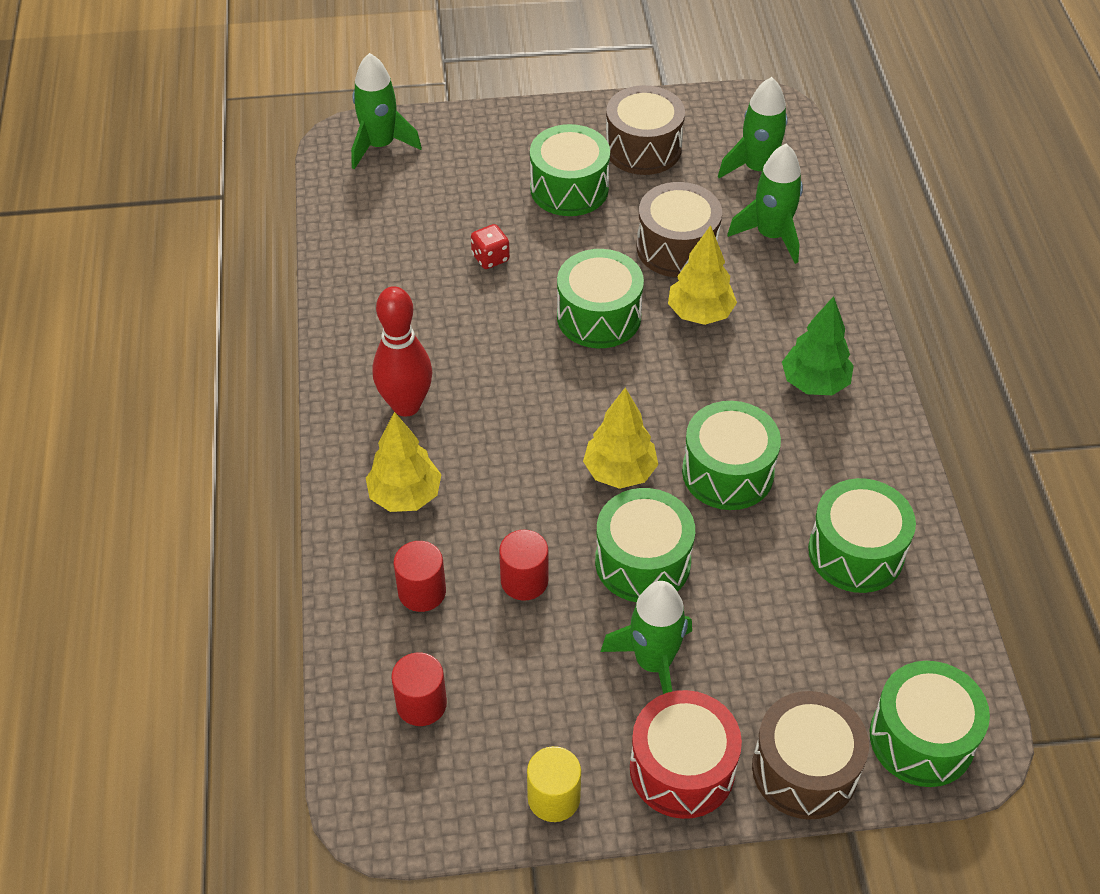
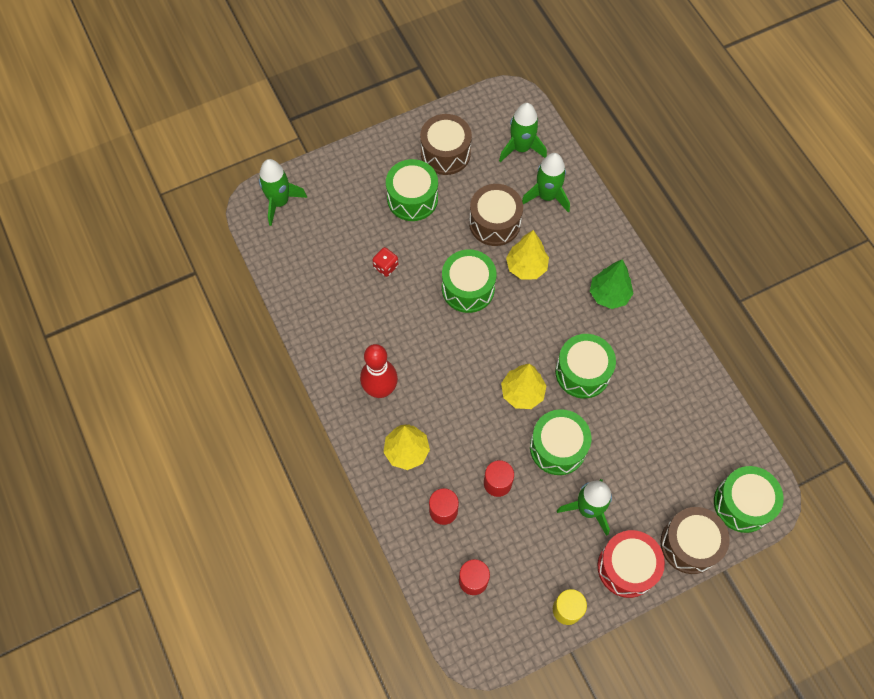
camera: 20 degrees left, 15 degrees up
green drum [808,478,916,593] -> none

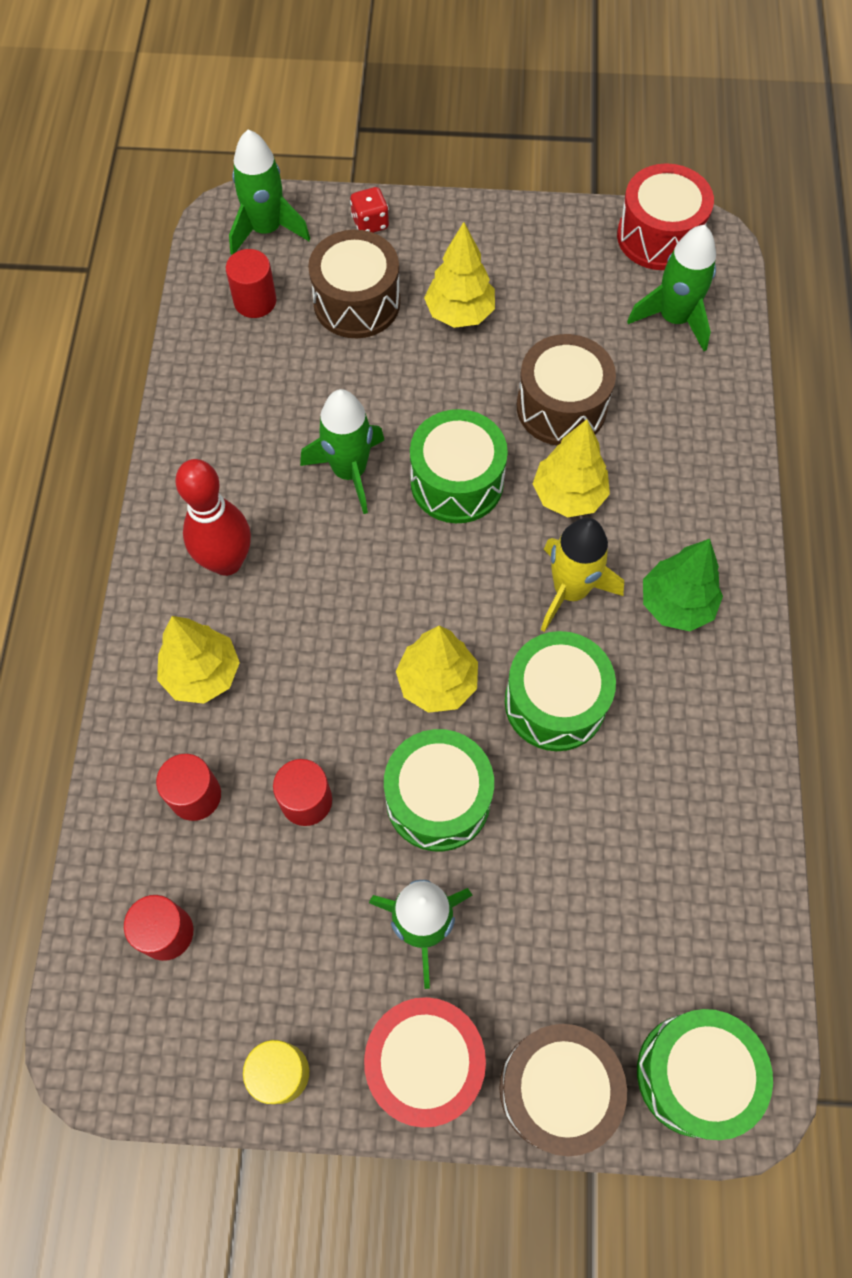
camera: 30 degrees right, 0 degrees up
red dice [372,247,398,277] -> red dice moved to [350,187,389,233]
green drum [386,159,438,221] -> yellow tree [424,222,495,328]
brown drum [420,114,472,175] -> brown drum moved to [308,230,400,338]
green rocket [522,153,570,213] -> green rocket moved to [300,389,384,514]
none -> red cylinder [226,249,276,318]
none -> yellow rocket [541,518,624,632]
none -> red drum [617,163,714,270]

